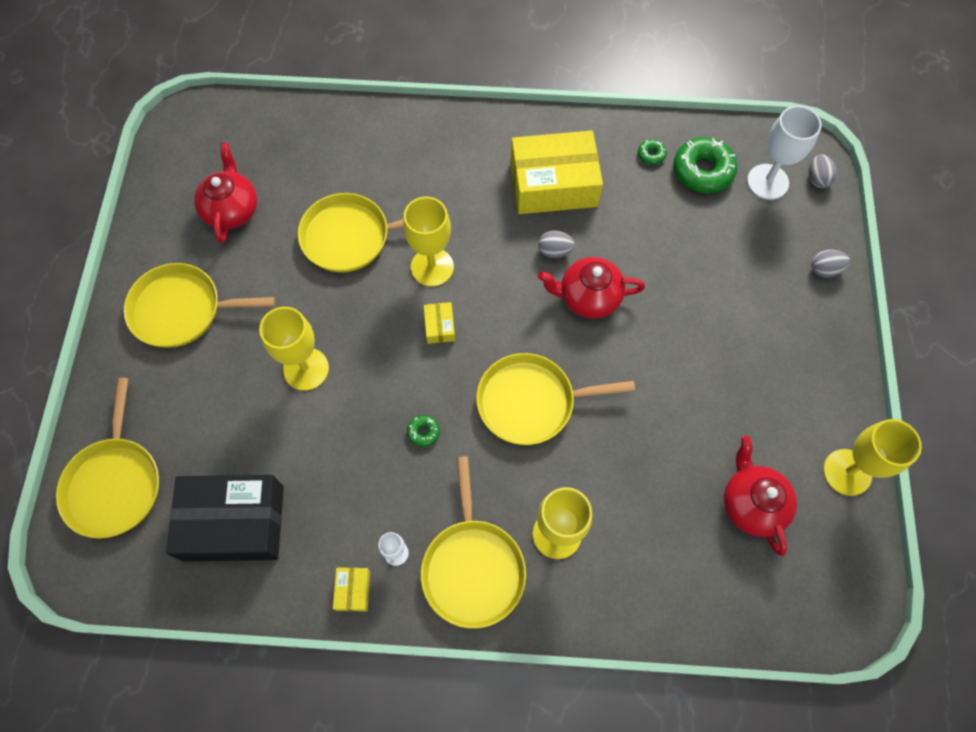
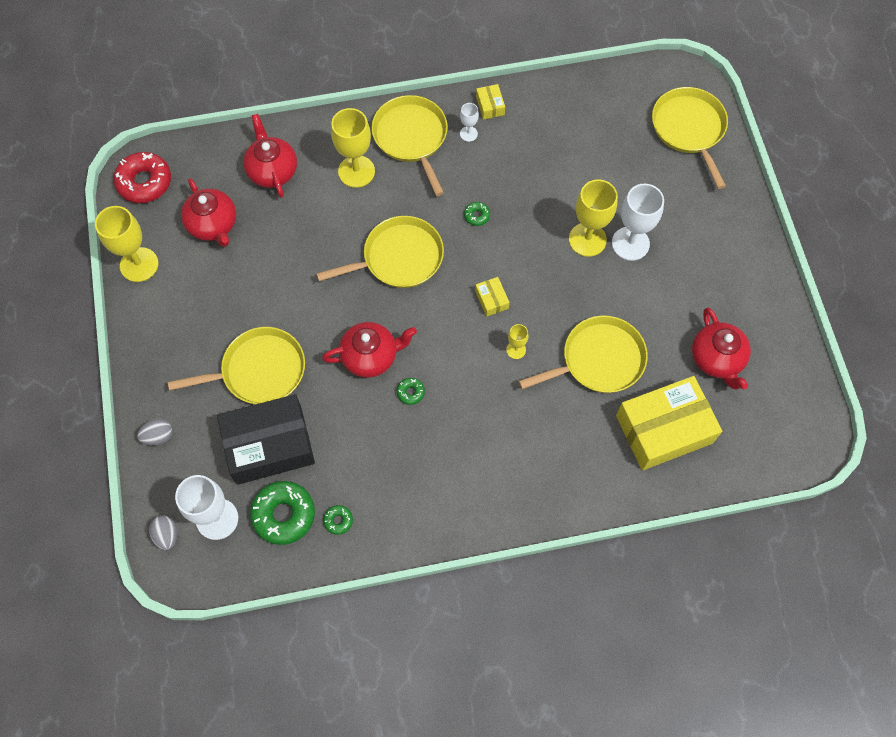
camera: 165 degrees right, 0 degrees up
yellow pan [124,263,275,348] -> yellow pan moved to [168,327,305,404]
black box [166,475,284,561] -> black box moved to [217,394,315,485]
yellow goblet [403,197,454,287] -> yellow goblet [506,324,529,359], size x0.50
yellow box [511,130,603,214] -> yellow box moved to [616,376,722,470]
grey egg [538,231,575,258] -> green donut [397,378,425,405]
none -> red donut [113,152,171,203]
none -> red teapot [243,114,297,198]
none -> white goblet [612,184,664,261]

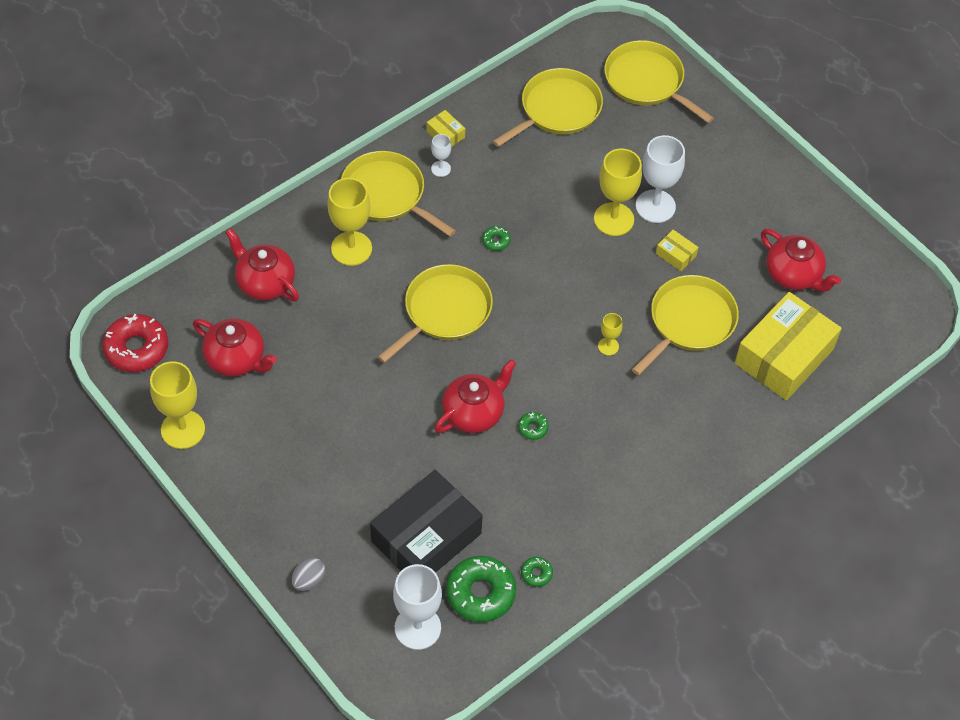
camera: 30 degrees left, 10 degrees down
grey egg [149,516,177,550] -> none
yellow pan [168,327,305,404] -> yellow pan moved to [493,68,603,147]
yellow box [475,277,510,317] -> yellow box moved to [656,230,698,271]

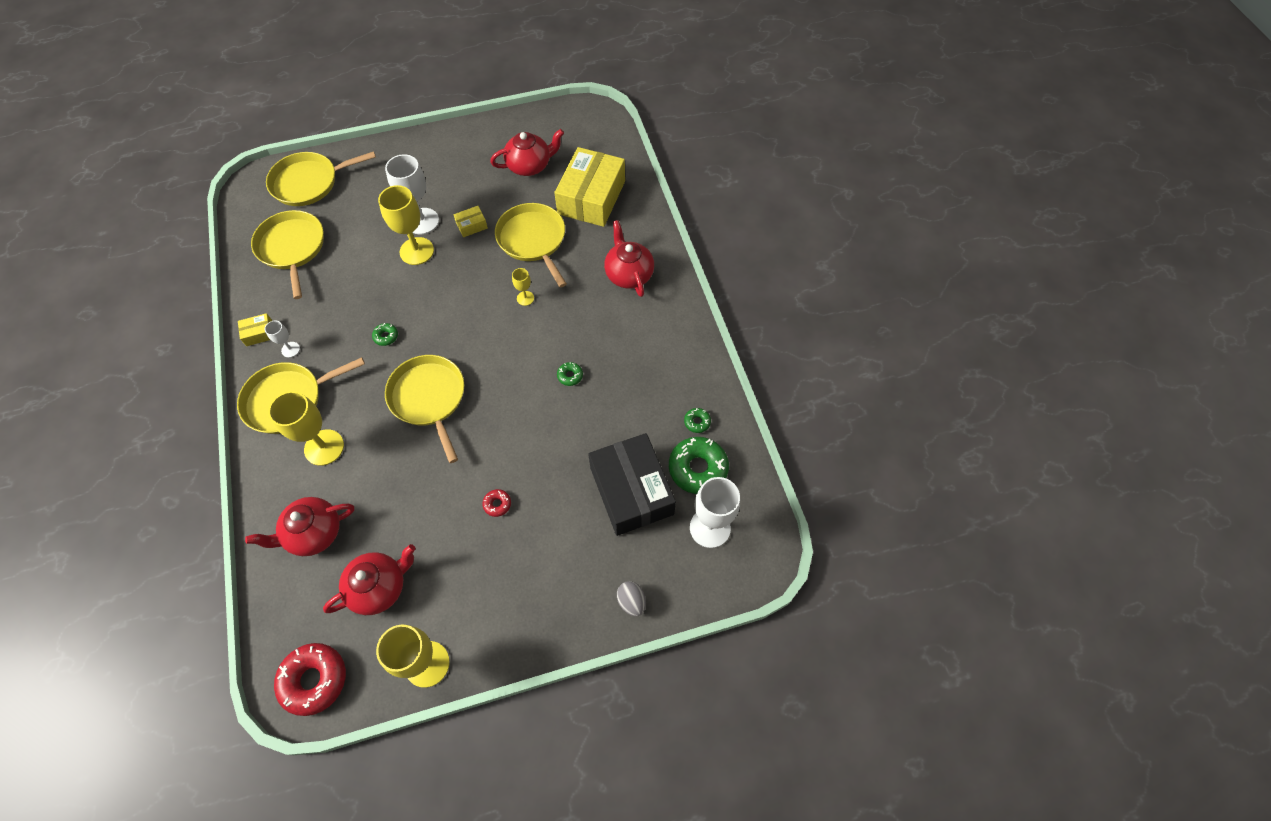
camera: 65 degrees left, 5 degrees up
red teapot [435,359,516,433] -> red teapot moved to [604,220,654,297]
yellow box [735,292,842,400] -> yellow box turned 45 degrees clockwise [554,147,625,227]
none -> red donut [482,489,511,517]

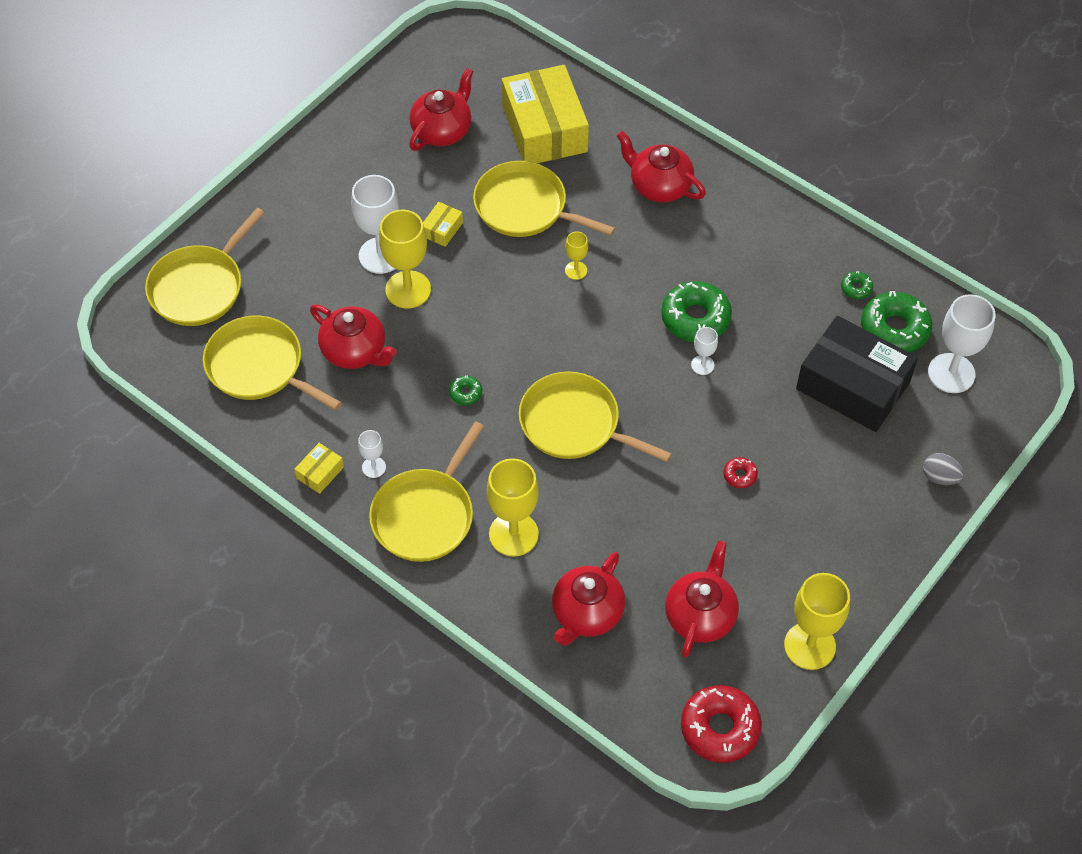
camera: 35 degrees left, 5 degrees down
green donut [557,362,583,386] -> green donut [661,281,732,342], size x2.16
none -> red teapot [310,304,397,369]
none -> white goblet [691,327,718,375]

